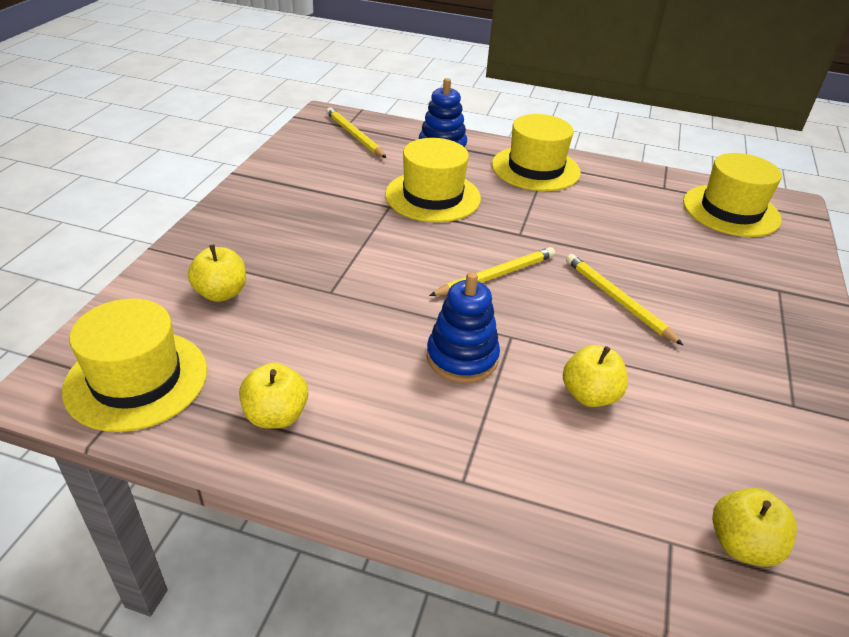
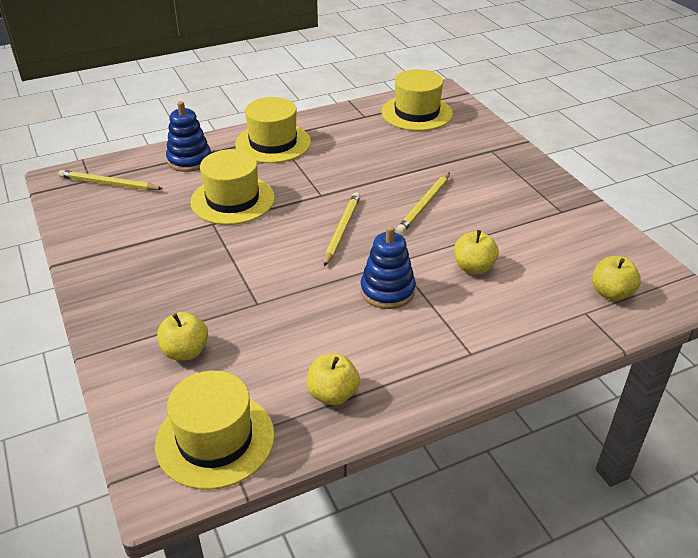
camera: 40 degrees left, 0 degrees up
yellow pencil [566,254,683,345] -> yellow pencil turned 75 degrees counterclockwise [397,172,450,234]

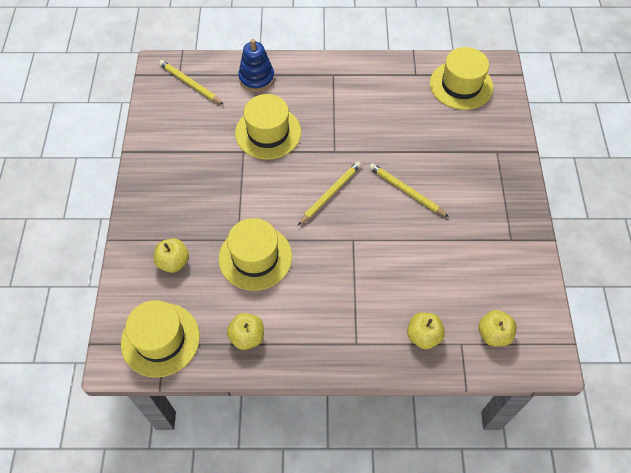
camera: 25 degrees right, 20 degrees up
yellow hat [235,97,311,163] -> yellow hat moved to [219,218,292,291]
blue stacking toy [360,226,416,309] -> none
yellow pencil [397,172,450,234] -> yellow pencil turned 75 degrees clockwise [369,163,449,217]
yellow apple [454,230,499,274] -> yellow apple moved to [407,313,445,349]

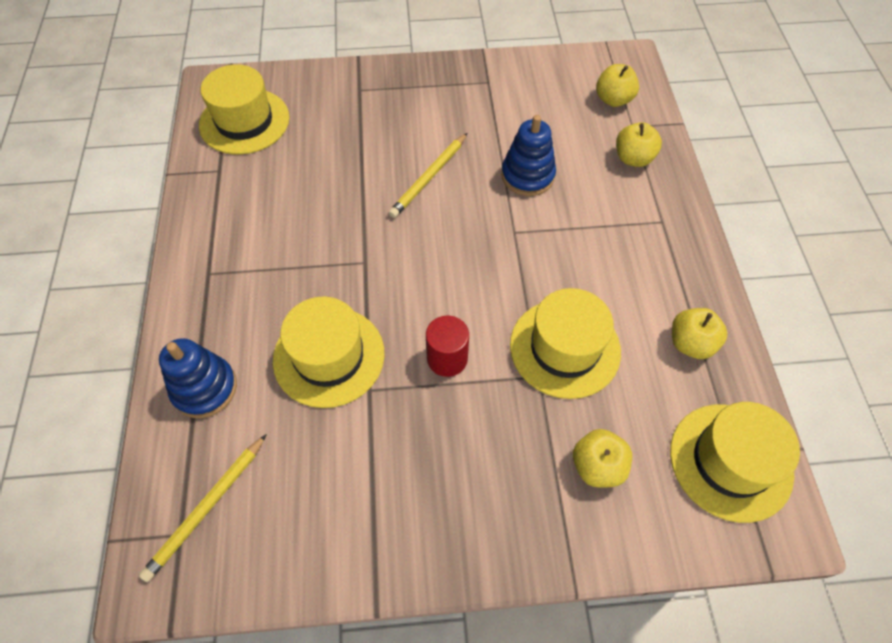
camera: 95 degrees left, 0 degrees up
yellow pencil [298,161,361,225] -> none
none -> red cylinder [426,316,469,377]
none -> blue stacking toy [501,115,556,196]

